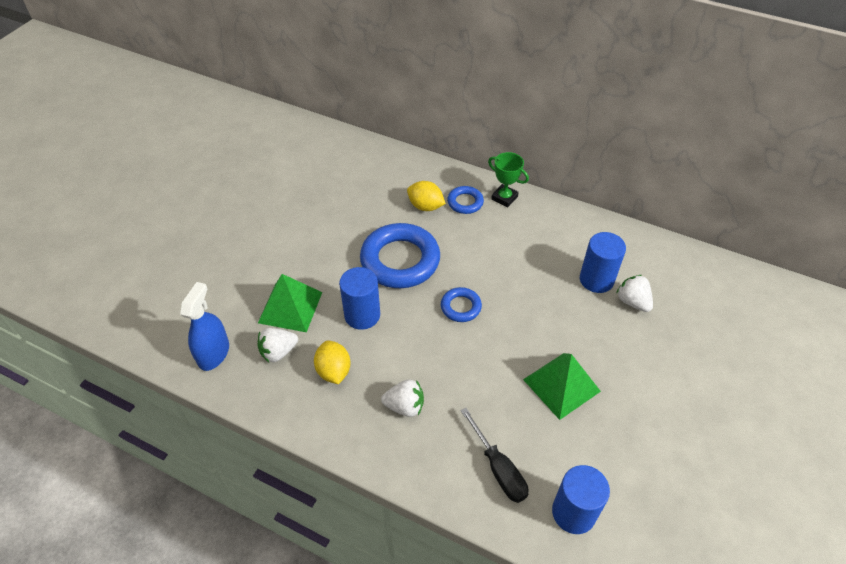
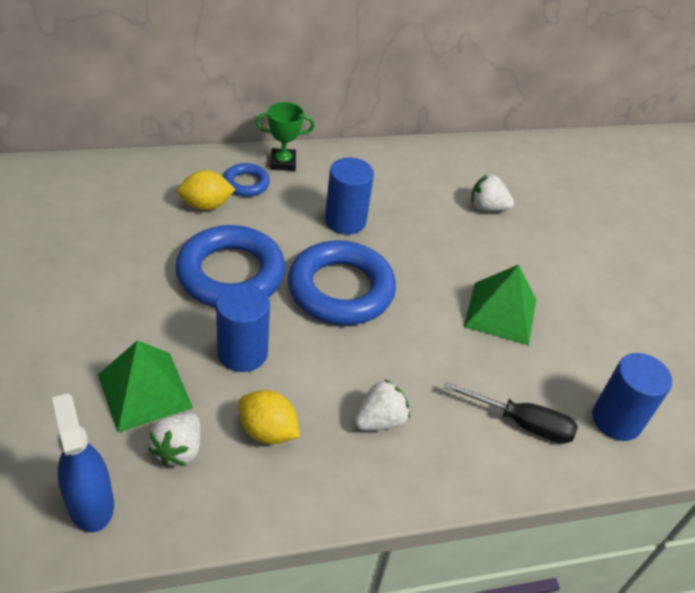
camera: 45 degrees left, 5 degrees down
blue ring [441,287,482,322] -> blue ring [288,240,396,325], size x2.05
blue cylinder [580,232,626,293] -> blue cylinder moved to [325,157,374,235]

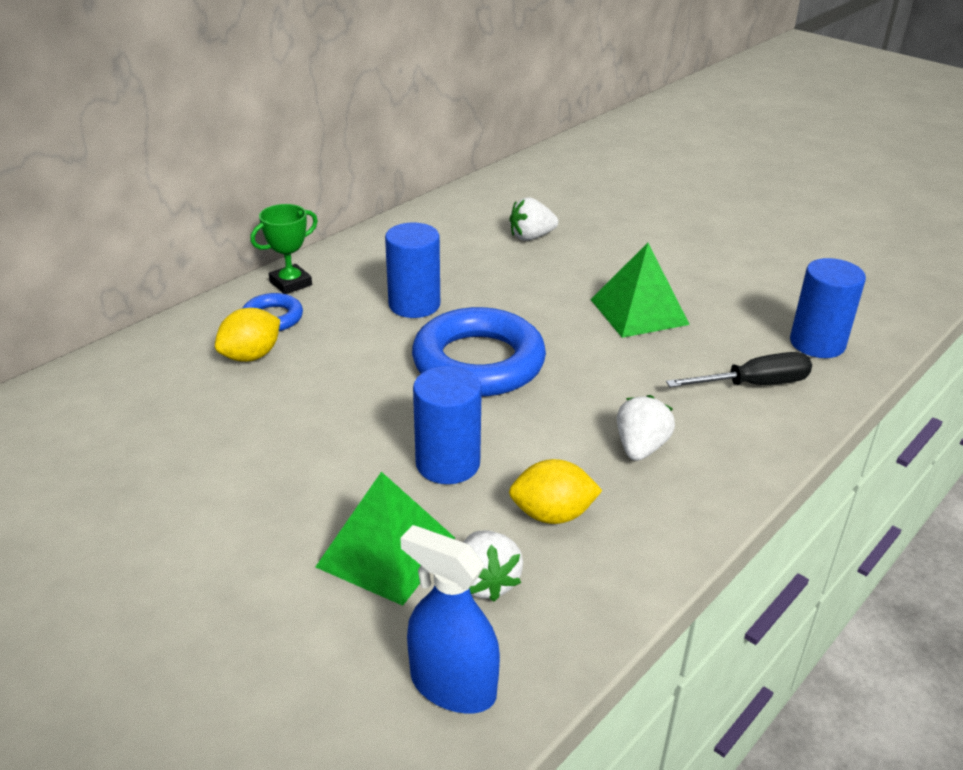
camera: 30 degrees left, 10 degrees down
blue ring [175,225,285,307] -> none

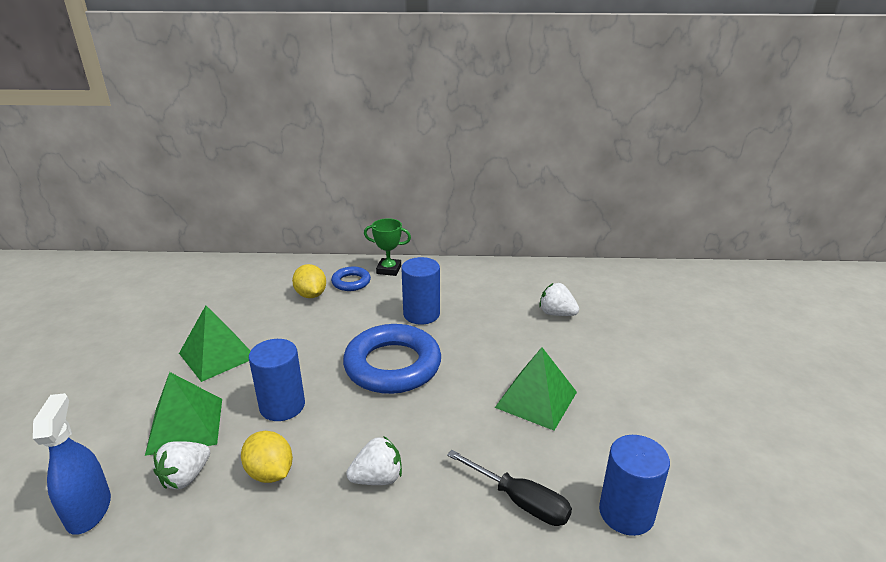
camera: 50 degrees right, 5 degrees down
yellow lemon [215,308,280,362] -> yellow lemon turned 60 degrees clockwise [292,264,326,298]
none -> green pyramid [179,306,250,382]

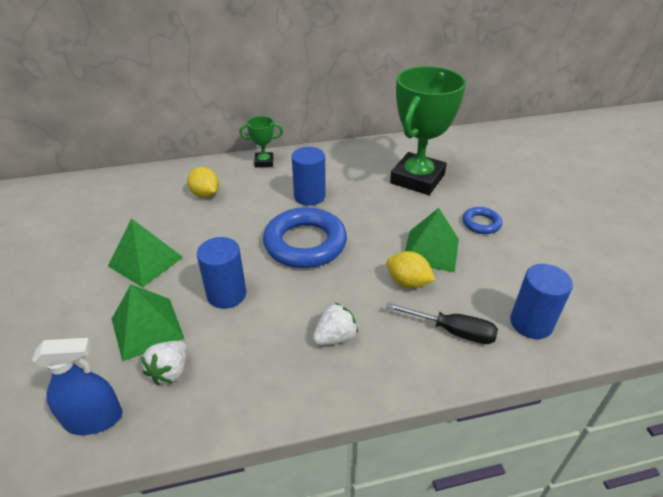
camera: 15 degrees left, 10 degrees up
blue spray bottle [33,393,111,535] -> blue spray bottle turned 105 degrees clockwise [32,338,122,435]
yellow lemon [241,431,293,483] -> yellow lemon moved to [387,251,435,288]
blue ring [331,267,371,291] -> blue ring moved to [463,207,502,234]
white strawberry [539,283,579,316] -> green trophy [390,66,466,195]

